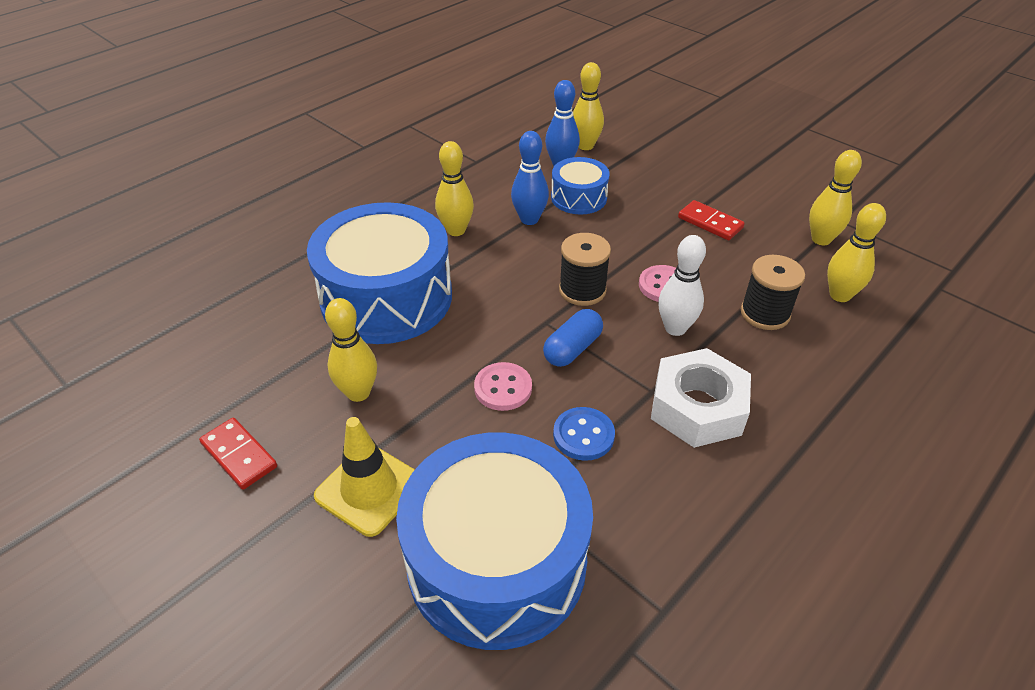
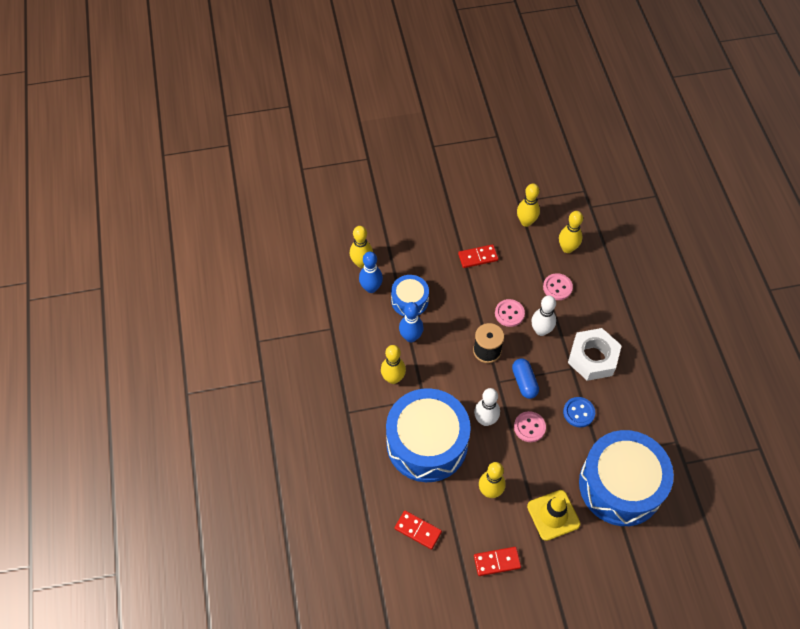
camera: 55 degrees left, 15 degrees up
black spool [741,255,805,330] -> pink button [543,273,573,300]
none -> red domino [395,510,442,550]
none -> white bowling pin [474,388,500,426]

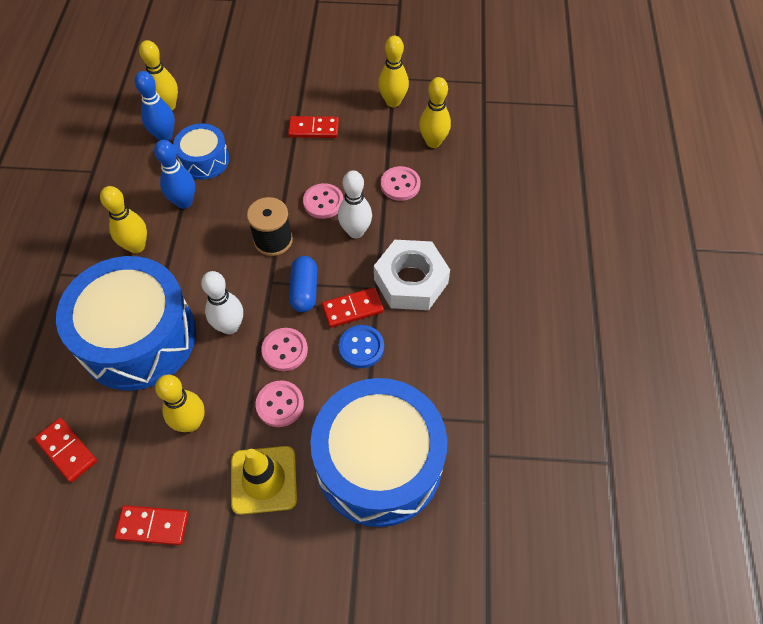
camera: 15 degrees right, 0 degrees up
none -> pink button [256,380,304,427]
none -> red domino [322,287,384,328]

